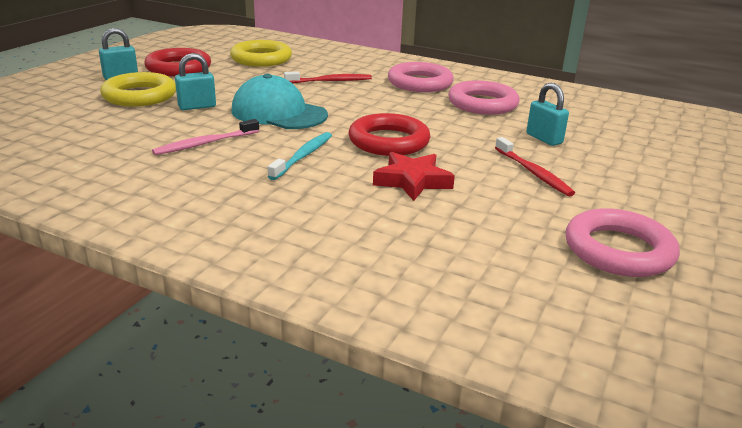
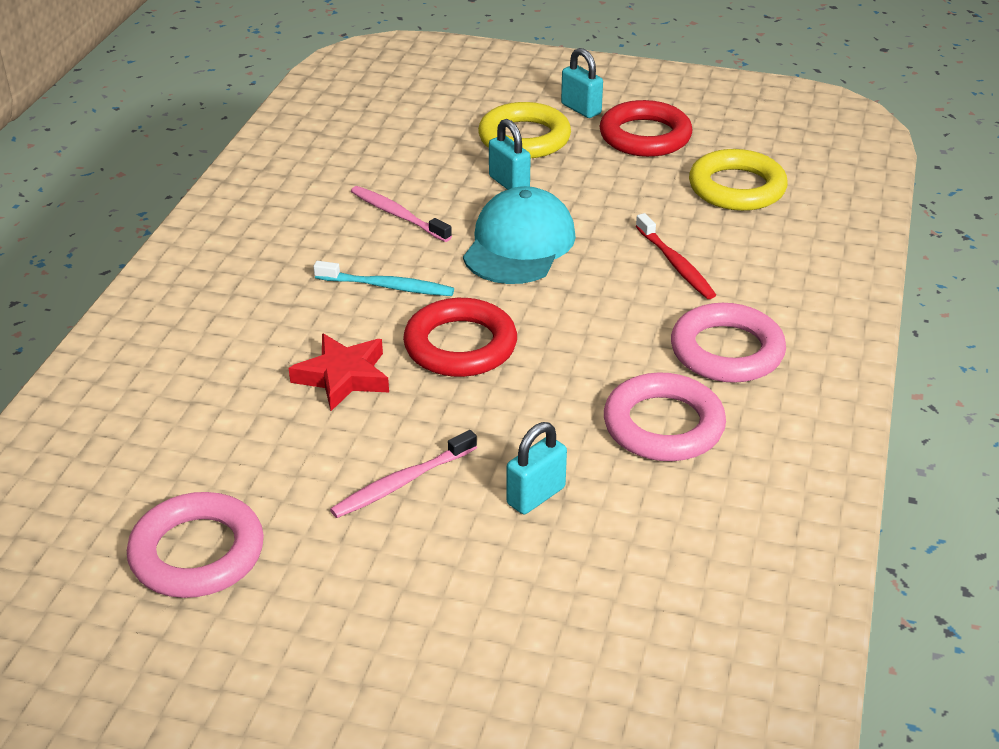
camera: 80 degrees right, 10 degrees up
red toothbrush [495,137,575,197] -> pink toothbrush [330,430,477,518]

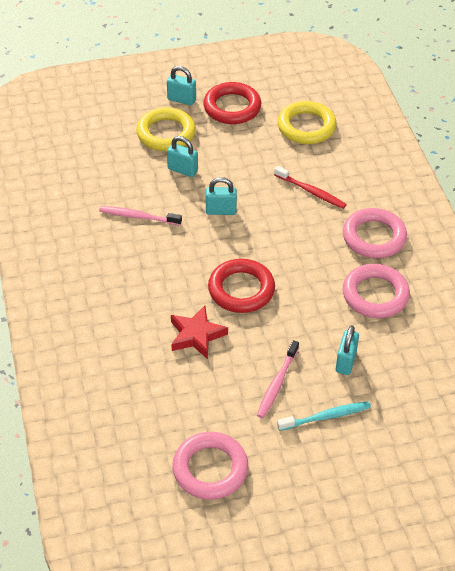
camera: 30 degrees left, 10 degrees up
turquoise toothbrush [313,261,454,296] -> turquoise toothbrush moved to [277,401,371,431]
turquoise cap [463,186,576,284] -> turquoise padlock [206,177,237,215]

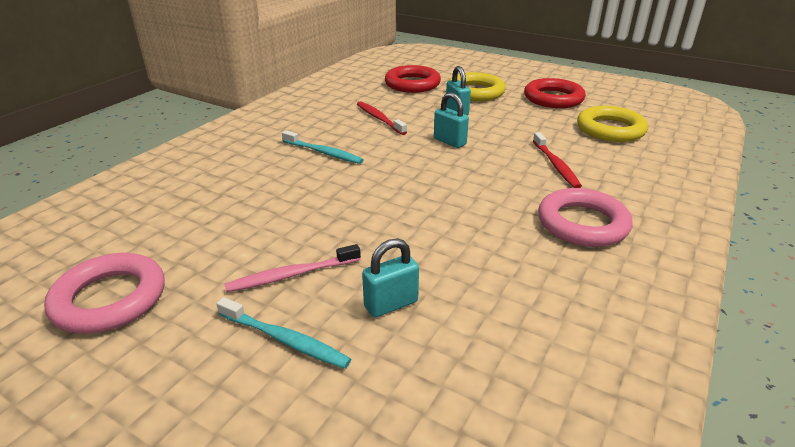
camera: 45 degrees right, 15 degrees down
pink toothbrush [99,206,182,225] -> red toothbrush [357,101,407,135]
turquoise padlock [167,66,196,105] -> none
red star [171,306,228,359] -> none
red ring [208,259,275,313] -> red ring moved to [385,65,441,93]
pink ring [343,264,410,318] -> none
none -> turquoise toothbrush [282,130,364,164]

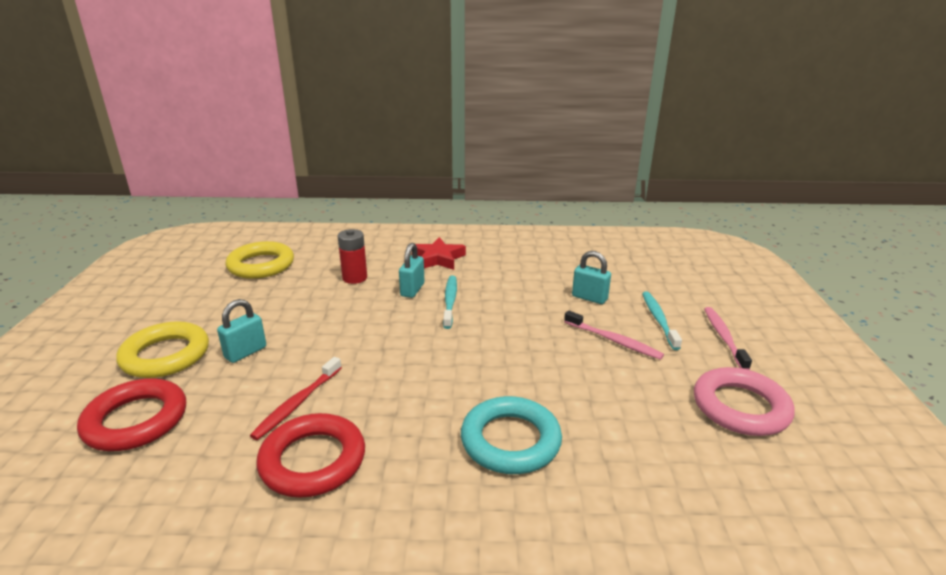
camera: 120 degrees left, 5 degrees down
turquoise toothbrush [282,130,364,164] -> turquoise toothbrush moved to [443,275,457,329]
turquoise padlock [434,92,469,148] -> turquoise padlock moved to [399,243,424,298]
red ring [524,78,586,108] -> red ring moved to [257,413,365,498]
red toothbrush [533,132,582,188] -> red battery [338,229,367,284]
pink ring [538,188,632,247] -> red star [416,237,466,270]
none -> turquoise ring [461,396,562,474]
none -> pink toothbrush [704,307,752,370]

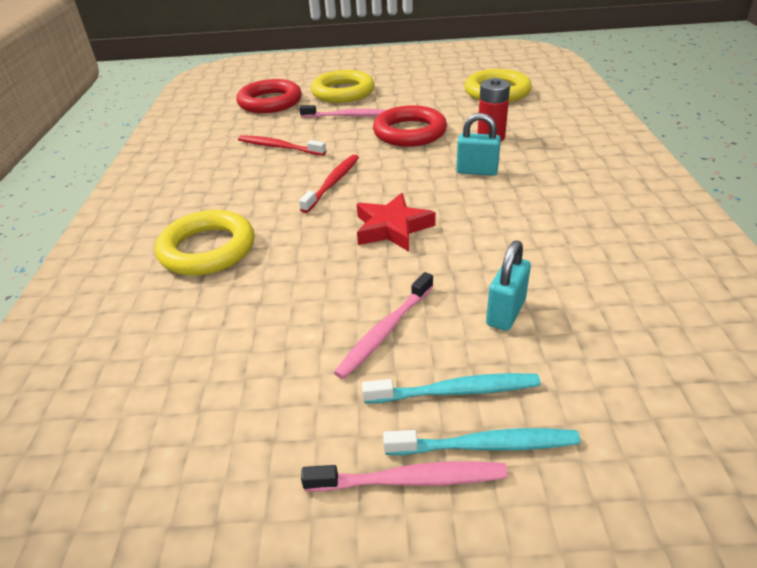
camera: 90 degrees right, 10 degrees up
turquoise padlock [217,299,266,363] -> pink toothbrush [299,105,386,118]
red ring [257,413,365,498] -> red ring moved to [373,105,447,147]
red star [416,237,466,270] -> red star moved to [357,193,436,251]
turquoise toothbrush [443,275,457,329] -> turquoise toothbrush moved to [383,428,580,455]
turquoise ring [461,396,562,474] -> yellow ring [155,210,254,276]
pink ring [694,367,795,436] -> none
none -> red toothbrush [299,155,359,213]

